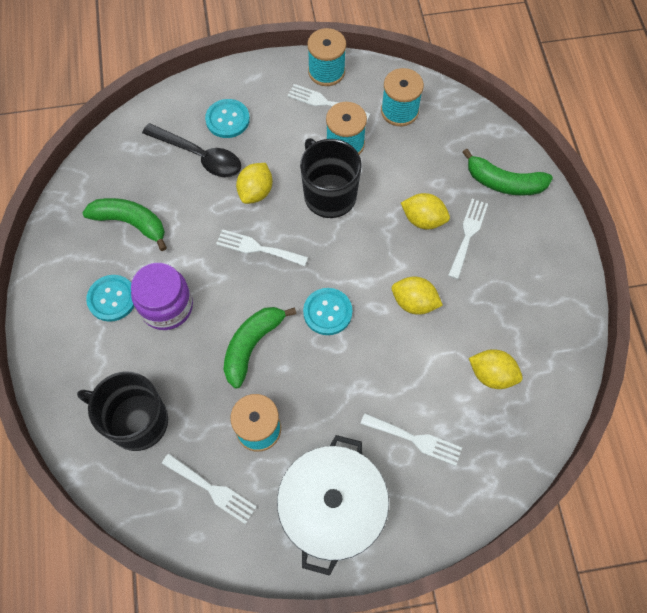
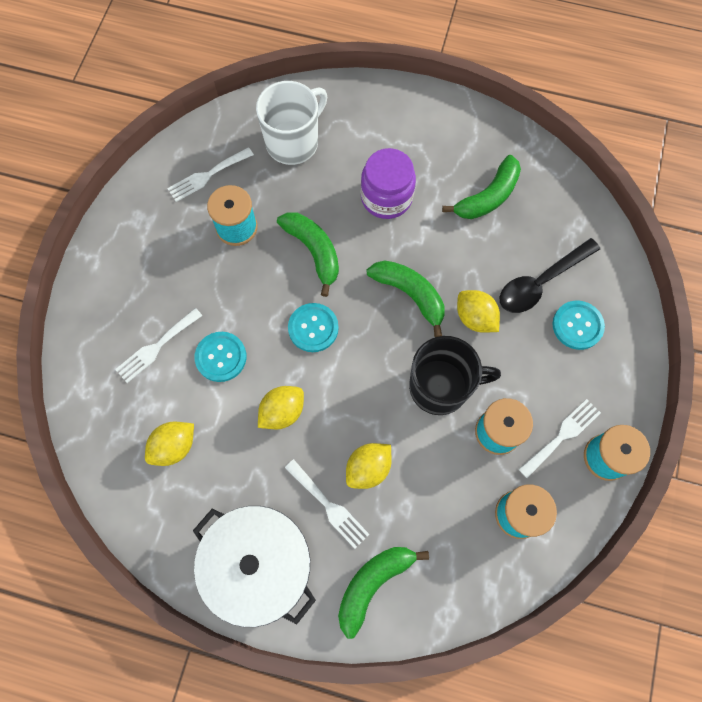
camera: 115 degrees right, 5 degrees up
black mug [77,372,168,451] -> white mug [256,81,327,165]
turquoise button [86,275,134,322] -> turquoise button moved to [195,332,247,382]
white fork [216,229,308,266] -> green banana [367,261,445,337]
white pot [277,435,389,576] -> white pot moved to [193,506,316,627]

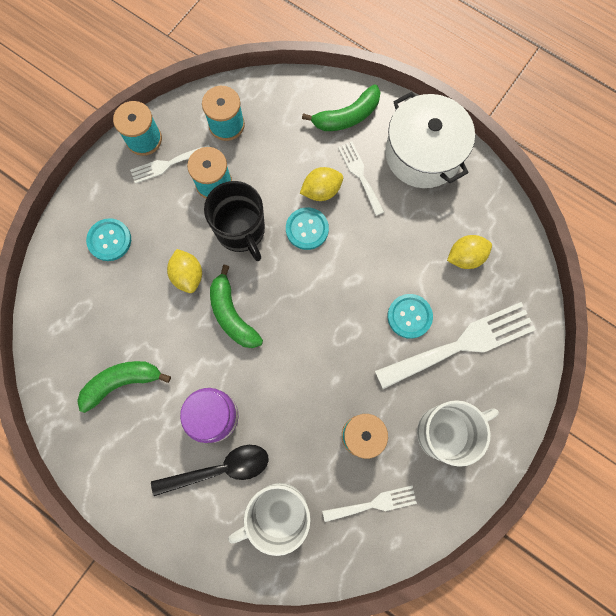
camera: 160 degrees left, 5 degrees up
white fork [115,308,202,383] -> white fork [375,302,536,389], size x1.88
yellow lemon [258,386,304,429] -> none
green banana [277,212,339,297] -> none
turquoise button [288,303,339,352] -> turquoise button moved to [286,207,329,250]
black mug [409,336,501,415] -> black mug turned 135 degrees counterclockwise [204,181,265,261]
black spoon [499,238,600,313] -> black spoon moved to [151,445,268,496]
none -> white mug [417,400,499,467]

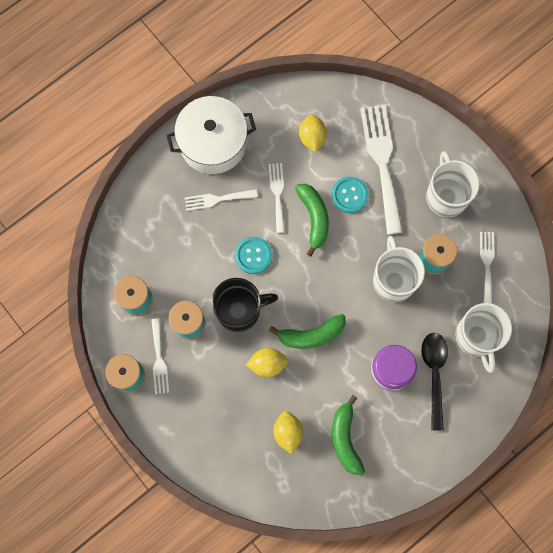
camera: 75 degrees left, 0 degrees up
turquoise button [86,218,131,261] -> none
yellow lemon [300,167,343,201] -> yellow lemon moved to [273,411,303,454]
green banana [302,84,381,131] -> green banana moved to [295,184,329,257]
none -> white fork [269,163,285,233]
none -> white mug [373,236,425,302]

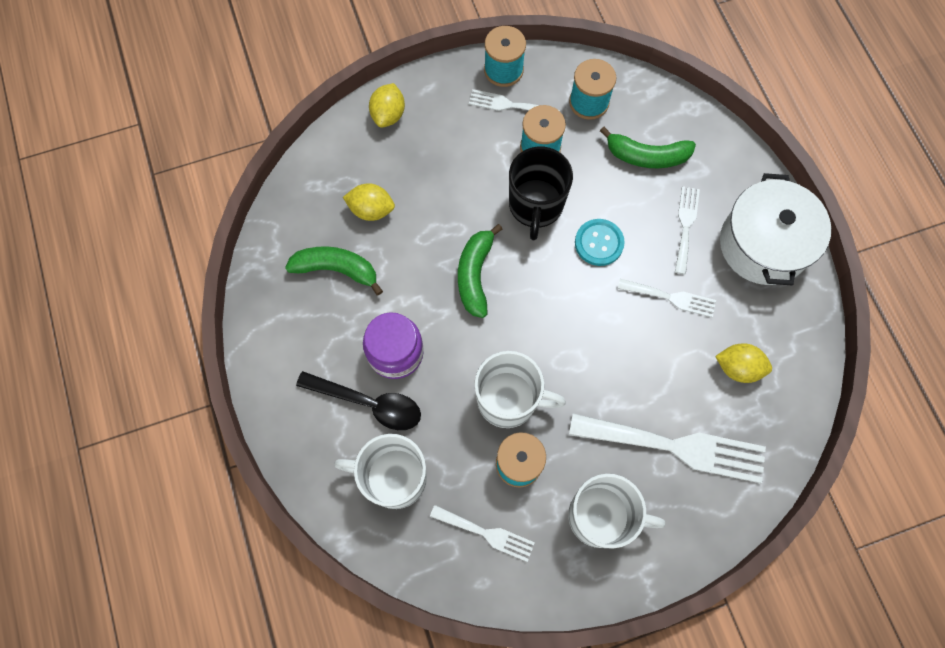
camera: 110 degrees right, 5 degrees down
yellow lemon [246,348,288,377] -> yellow lemon moved to [369,83,405,128]
green banana [295,184,329,257] -> green banana moved to [600,127,696,168]
turquoise button [331,177,369,213] -> none

